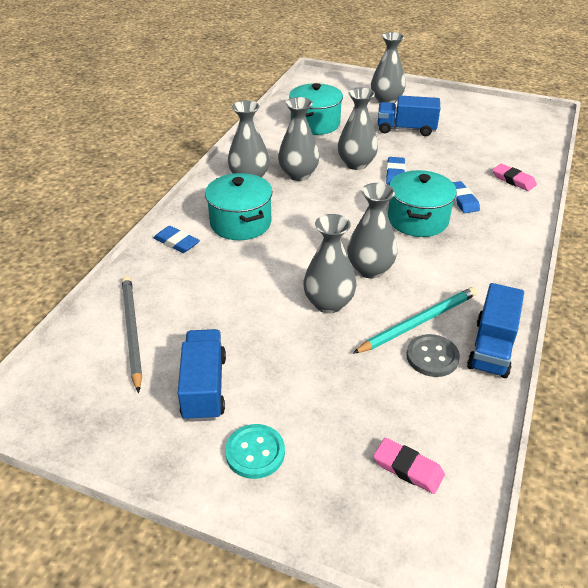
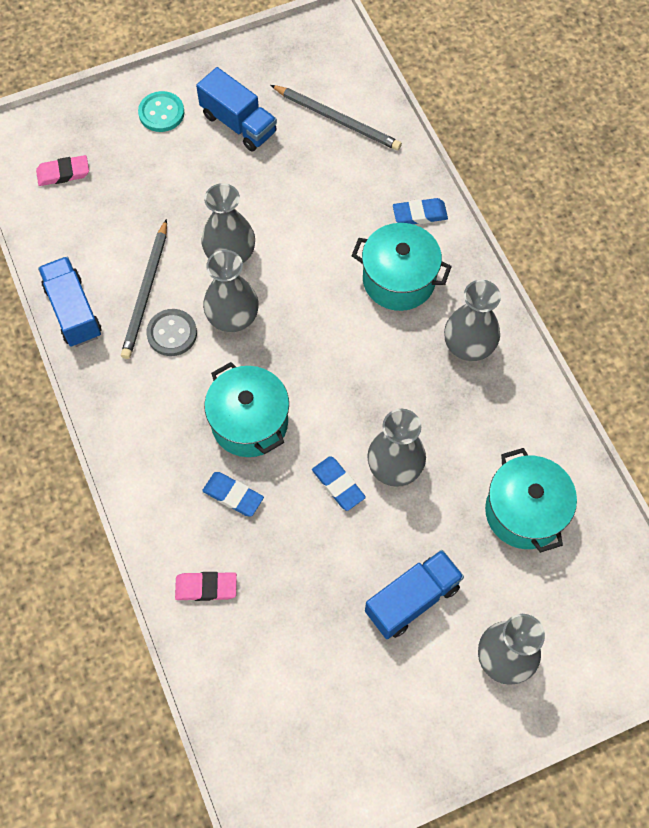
camera: 135 degrees right, 25 degrees up
grey vase [278,97,319,181] -> none
turquoise pencil [352,287,477,354] -> grey pencil [121,219,167,359]
grey button [406,334,460,377] -> grey button moved to [146,309,197,356]

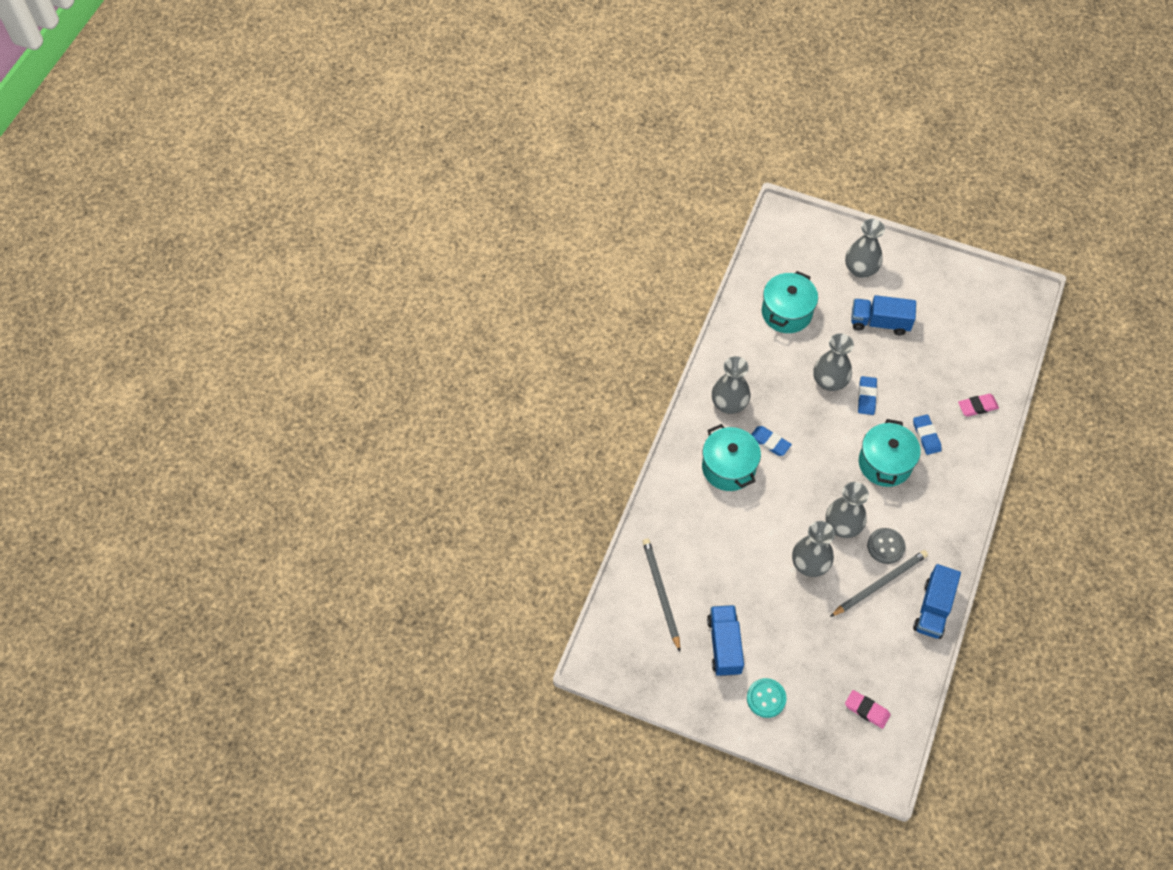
camera: 135 degrees left, 5 degrees down
pink eraser [175,572,237,601] -> pink eraser turned 60 degrees counterclockwise [958,394,999,417]
blue eraser [393,198,448,224] -> blue eraser moved to [751,426,792,456]

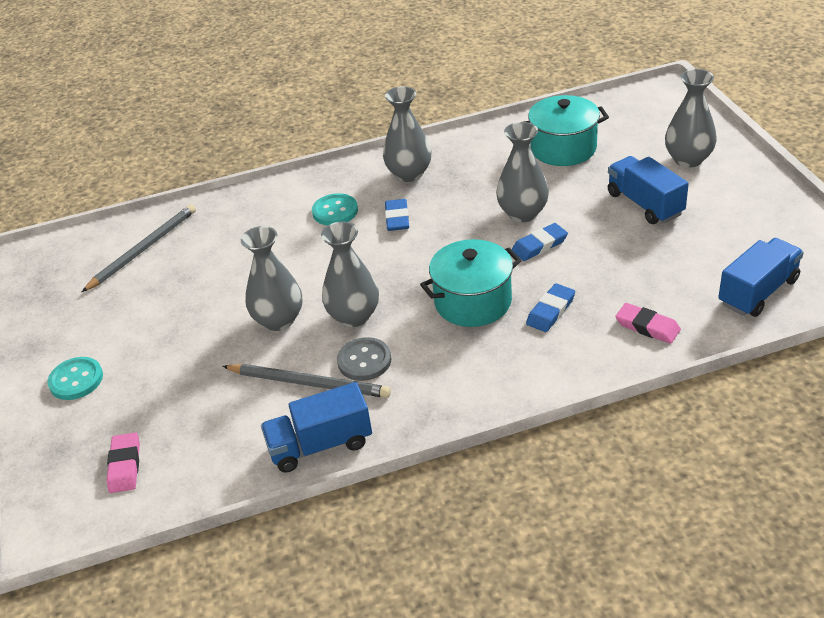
camera: 55 degrees right, 20 degrees down
turquoise pot [702,424,761,491] -> turquoise button [312,193,358,225]
blue truck [707,605,744,676] -> blue truck moved to [718,238,804,317]

